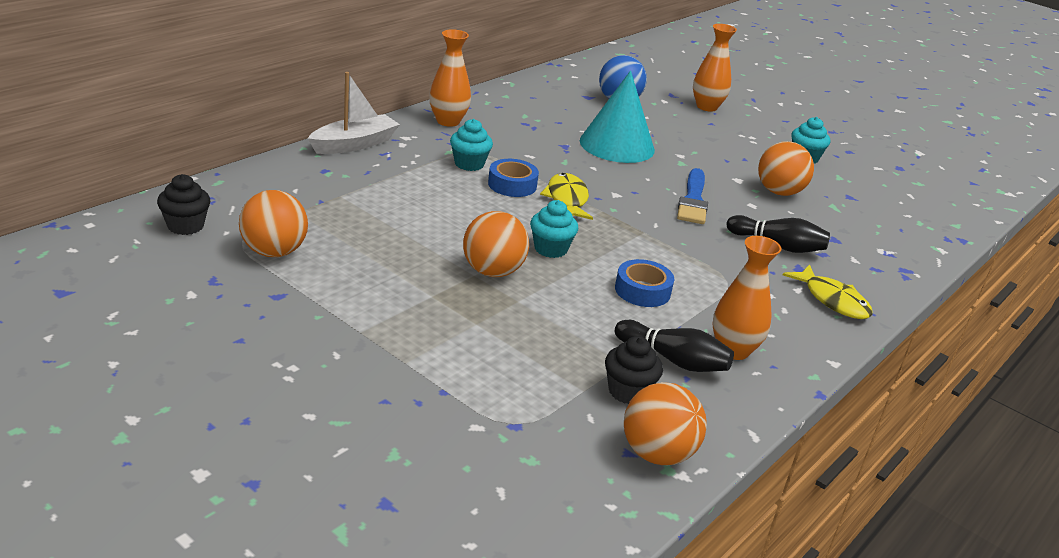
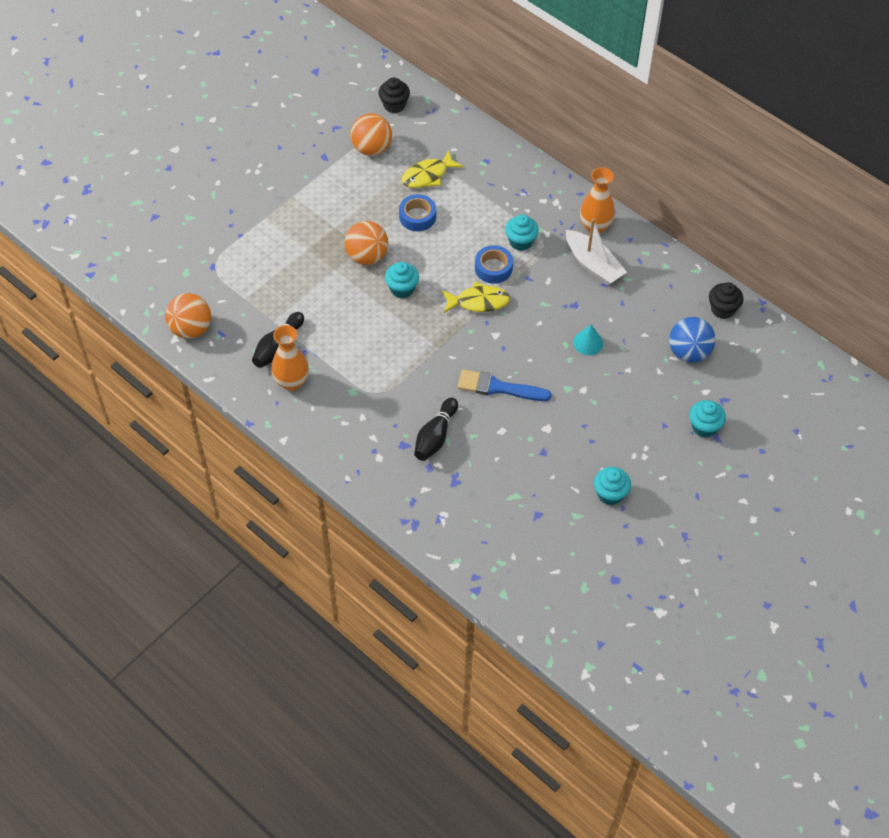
camera: 95 degrees right, 25 degrees up
white boat [308,72,400,154] -> white boat moved to [566,218,627,285]
turquoise cone [580,71,655,163] -> turquoise cone [573,325,603,355], size x0.45
black cupcake [605,336,663,404] -> black cupcake moved to [709,283,743,319]
blue tape [615,259,674,307] -> blue tape moved to [399,194,436,231]
orange vase [693,24,737,112] -> turquoise cupcake [689,400,726,438]
orange ball [758,141,814,196] -> none
yellow fish [783,264,873,319] -> yellow fish moved to [401,150,463,188]

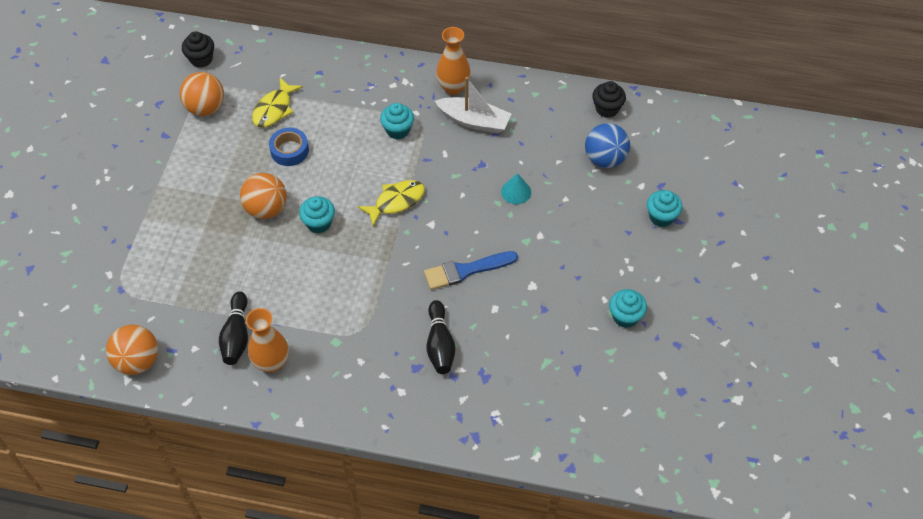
camera: 30 degrees left, 0 degrees up
blue tape [475,245,513,284] -> none

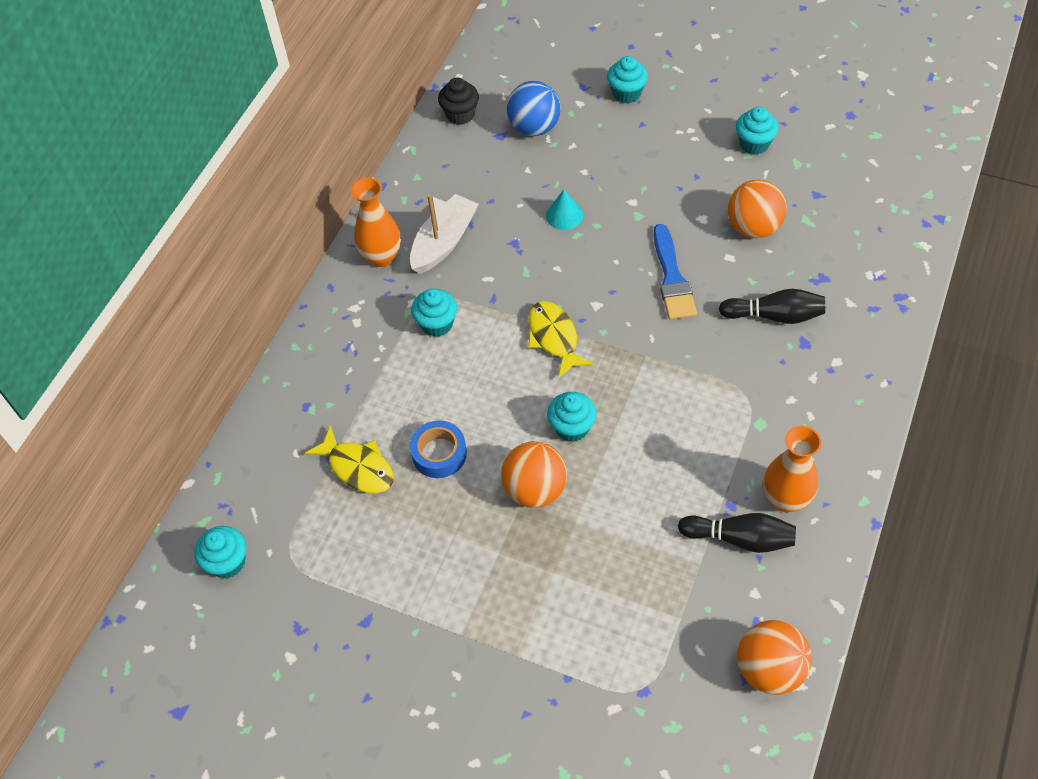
camera: 75 degrees left, 0 degrees up
orange ball [180,72,224,116] -> orange ball moved to [728,180,787,238]
black cupcake [182,31,214,68] -> turquoise cupcake [194,526,246,578]

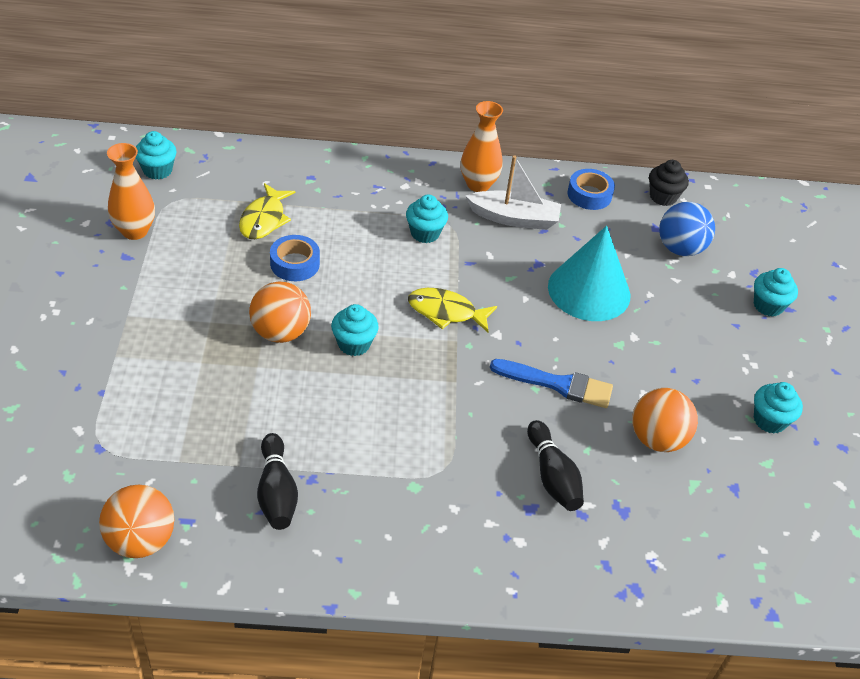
camera: 60 degrees right, 10 degrees down
yellow fish [528,301,593,379] -> yellow fish turned 120 degrees counterclockwise [408,288,497,332]
turquoise cone [546,189,583,230] -> turquoise cone [548,226,630,321], size x2.22
blue brush [653,224,697,320] -> blue brush turned 135 degrees counterclockwise [490,359,613,408]
orange vase [763,426,822,512] -> orange vase moved to [107,143,155,240]
none -> blue tape [568,169,615,210]

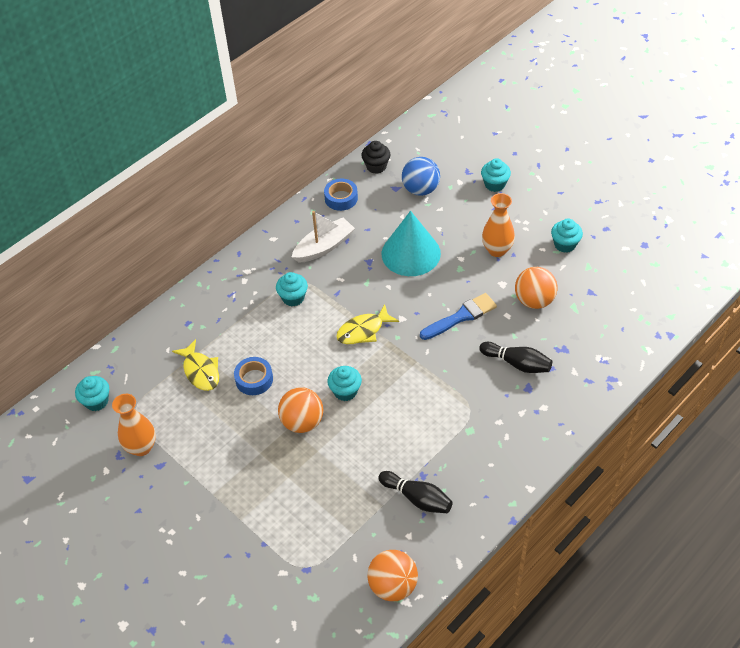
camera: 40 degrees left, 5 degrees up
orange vase [460,101,503,192] -> orange vase moved to [482,193,515,257]

